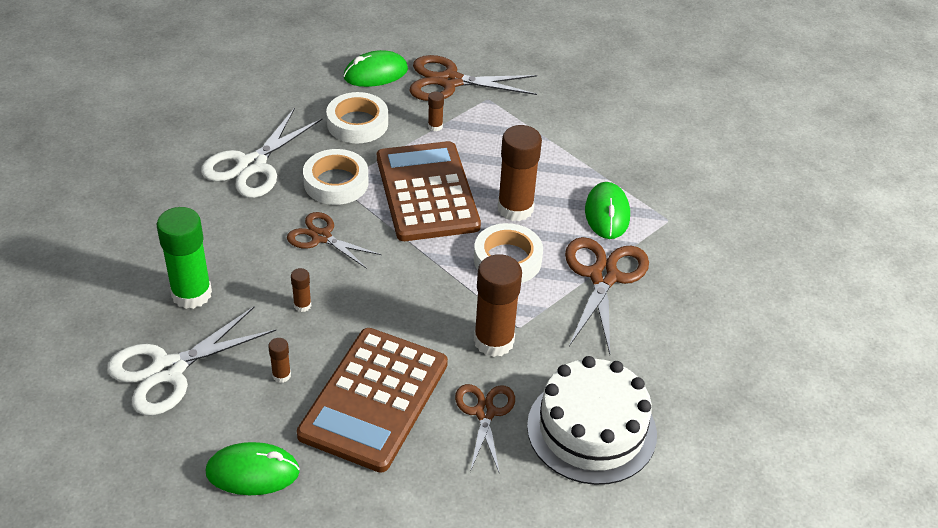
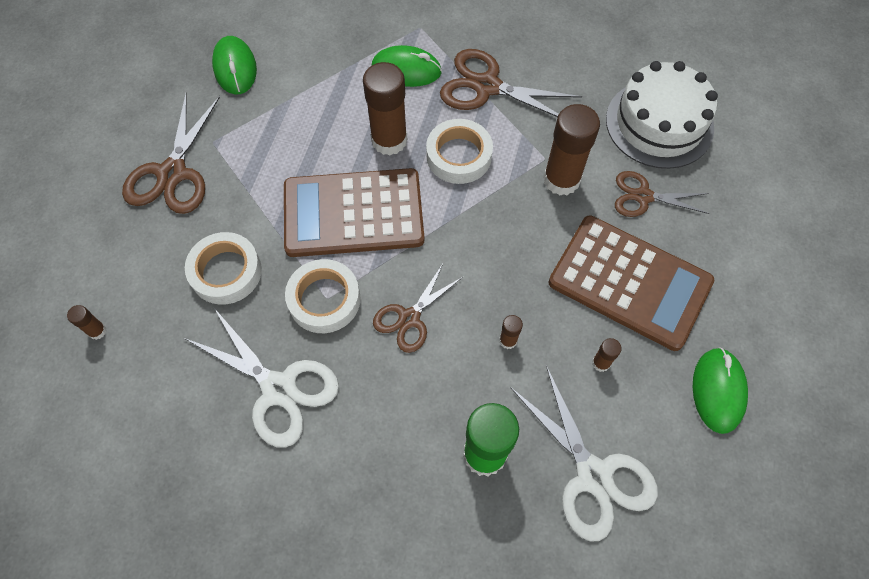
camera: 80 degrees left, 20 degrees up
green mouse [343,50,408,87] -> green mouse moved to [212,36,257,94]
brown glue stick [428,91,444,131] -> brown glue stick moved to [67,305,107,340]

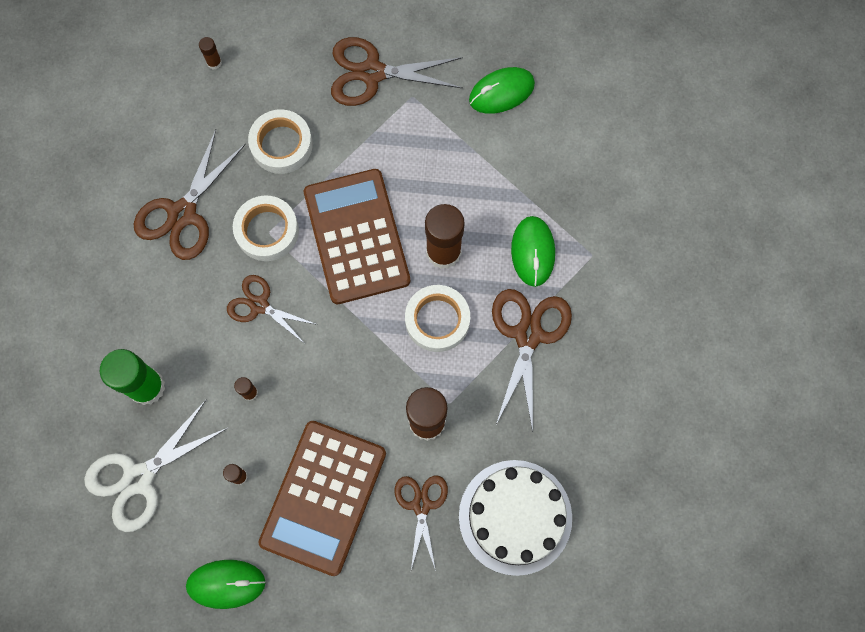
camera: 80 degrees right, 10 degrees up
white scissors [184,308,339,448] -> brown scissors [134,130,246,260]

